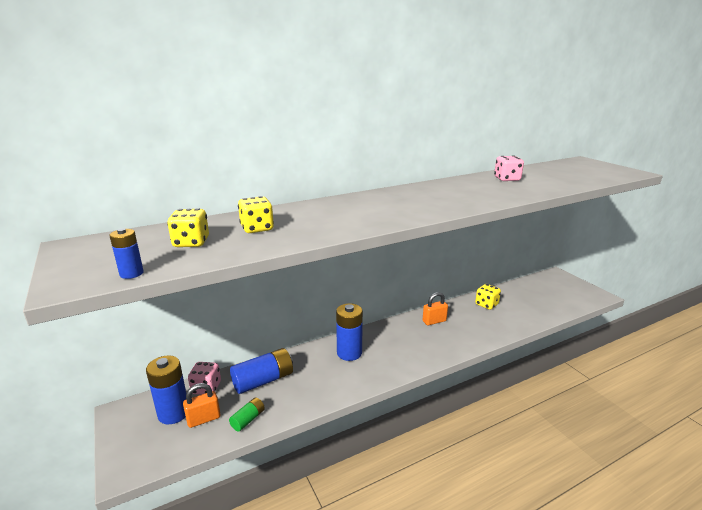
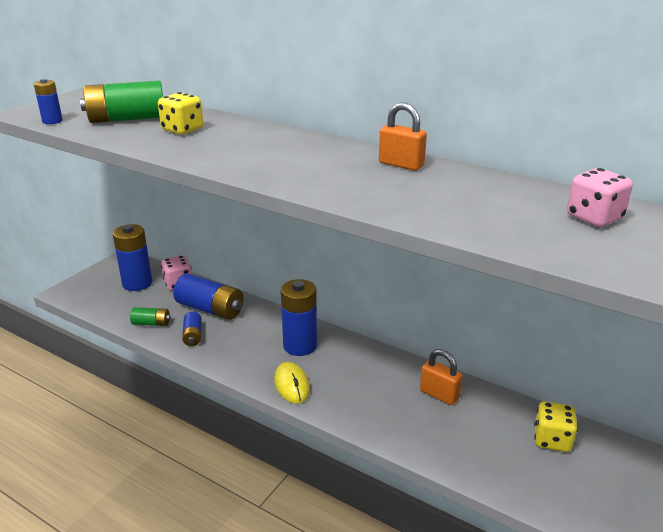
camera: 60 degrees right, 5 degrees up
yellow dice [167,208,209,247] -> green battery [80,80,163,123]
orange padlock [183,383,221,428] -> orange padlock moved to [379,102,427,171]
none -> blue battery [182,312,202,346]
none -> yellow mouse [274,362,310,404]

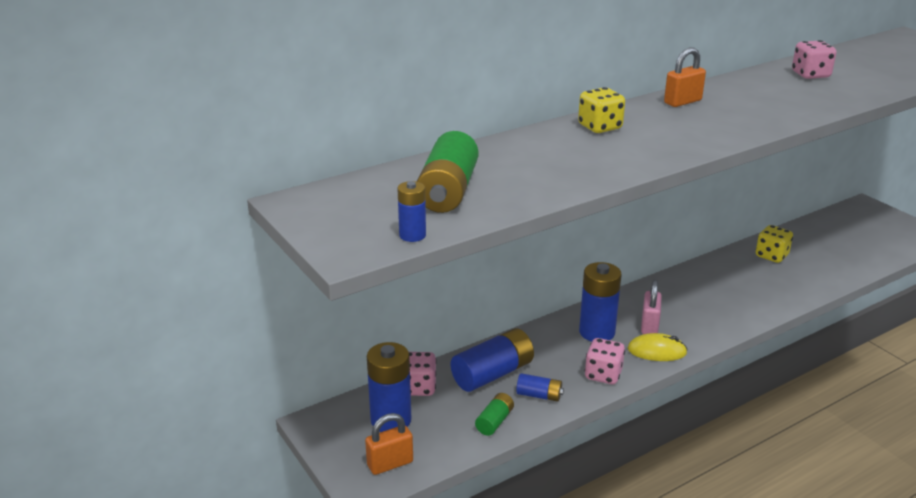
camera: 65 degrees left, 0 degrees up
yellow dice [158,92,203,134] -> yellow dice moved to [578,87,625,133]
orange padlock [420,349,463,405] -> orange padlock moved to [365,413,413,475]
none -> pink dice [585,338,625,384]
none -> pink padlock [641,280,662,334]

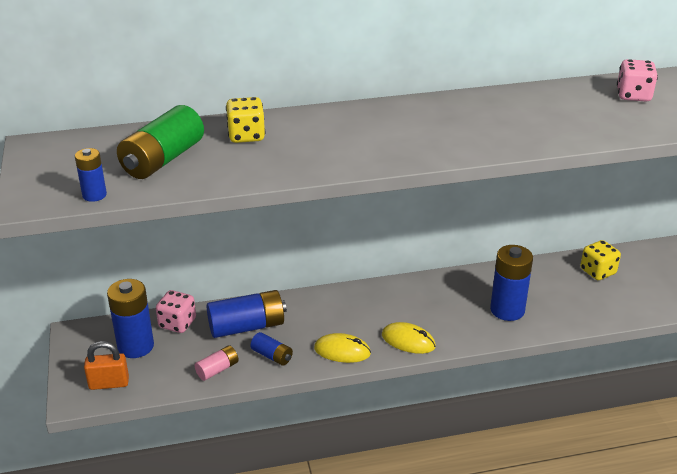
camera: 20 degrees right, 5 degrees up
green battery [475,393,514,436] -> pink battery [195,345,239,381]
yellow dice [578,87,625,133] -> yellow dice moved to [226,97,265,143]
blue battery [579,262,622,342] -> blue battery moved to [490,245,533,321]
pink dice [585,338,625,384] -> yellow mouse [314,333,371,363]
pink padlock [641,280,662,334] -> none
orange padlock [664,47,706,107] -> none

